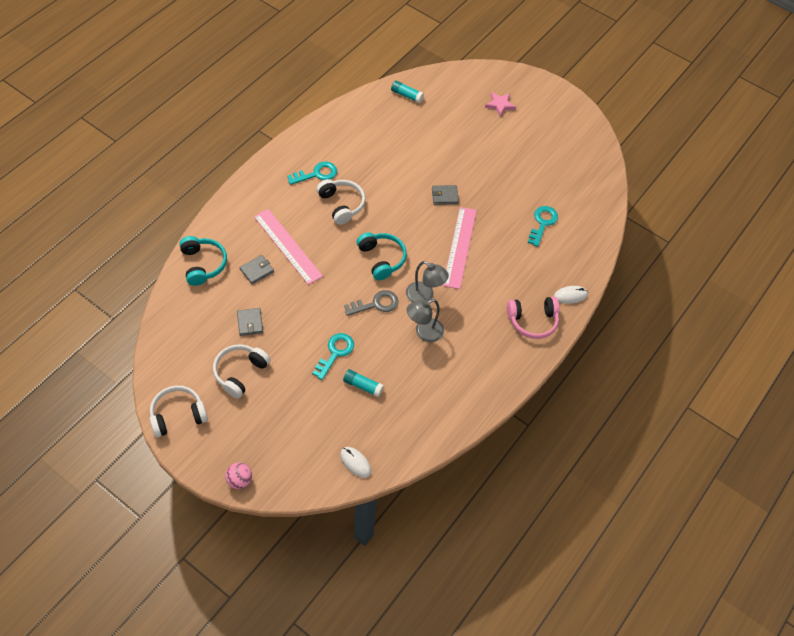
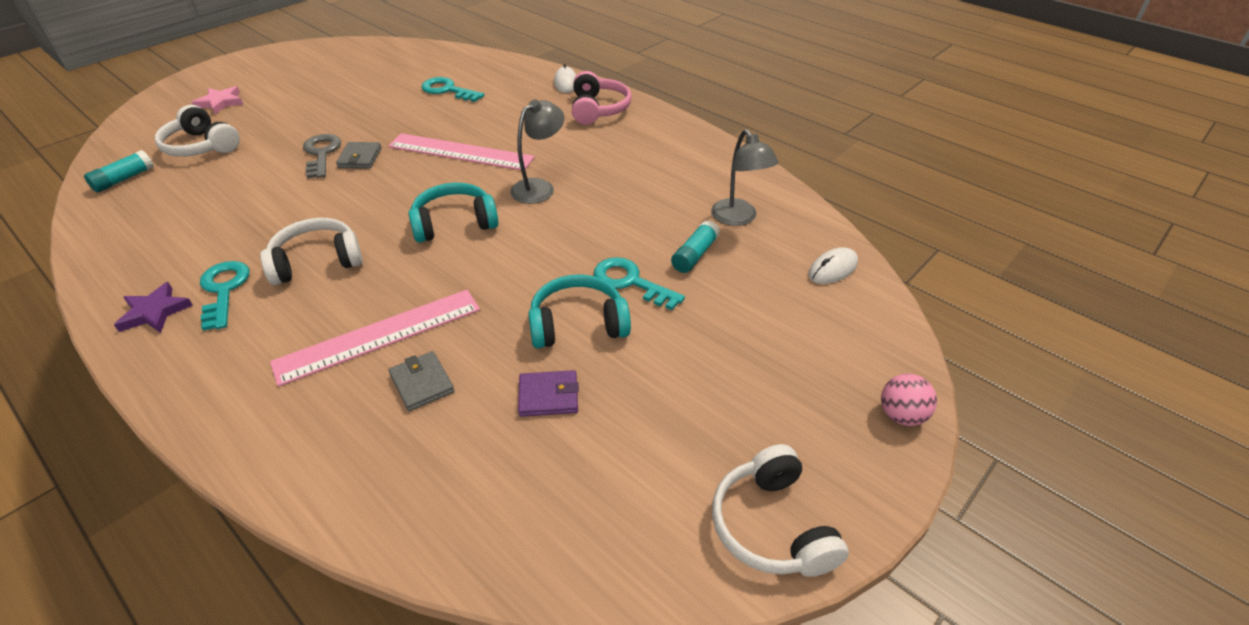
camera: 80 degrees left, 15 degrees down
turquoise headphones [179,236,227,286] -> turquoise headphones moved to [528,274,631,348]
white headphones [213,344,271,399] -> white headphones moved to [155,105,240,157]
grey wallet [237,308,263,336] -> purple wallet [518,370,579,417]
grey key [344,290,398,316] -> grey key moved to [303,134,341,179]
grey lamp [407,299,444,342] -> grey lamp moved to [711,129,779,226]
none -> purple star [114,282,193,333]

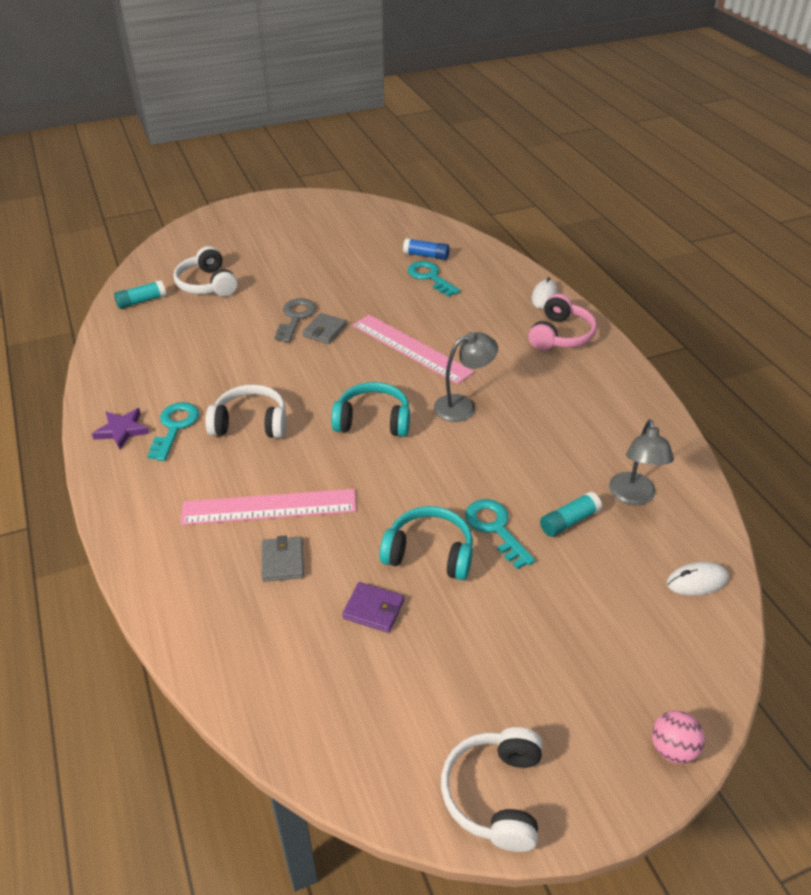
camera: 25 degrees right, 0 degrees up
pink star [192,86,243,114] -> none
none -> blue glue stick [403,238,450,260]

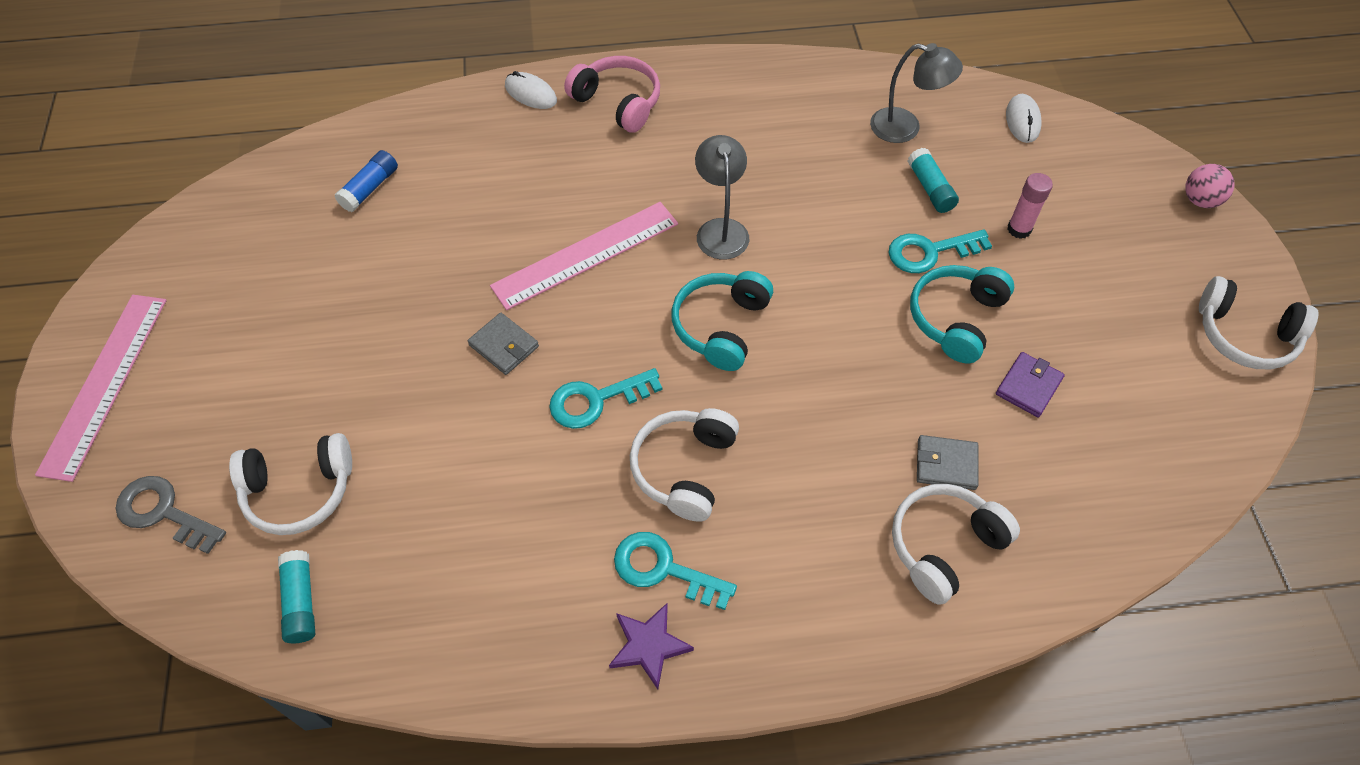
camera: 75 degrees left, 15 degrees up
pink ruler [181,489,356,525] -> pink ruler moved to [35,295,167,482]
grey key [275,298,317,342] -> grey key moved to [116,476,226,554]
turquoise key [408,261,460,297] -> turquoise key moved to [549,368,662,429]
none -> white headphones [892,484,1020,605]
none -> pink glue stick [1007,173,1053,239]

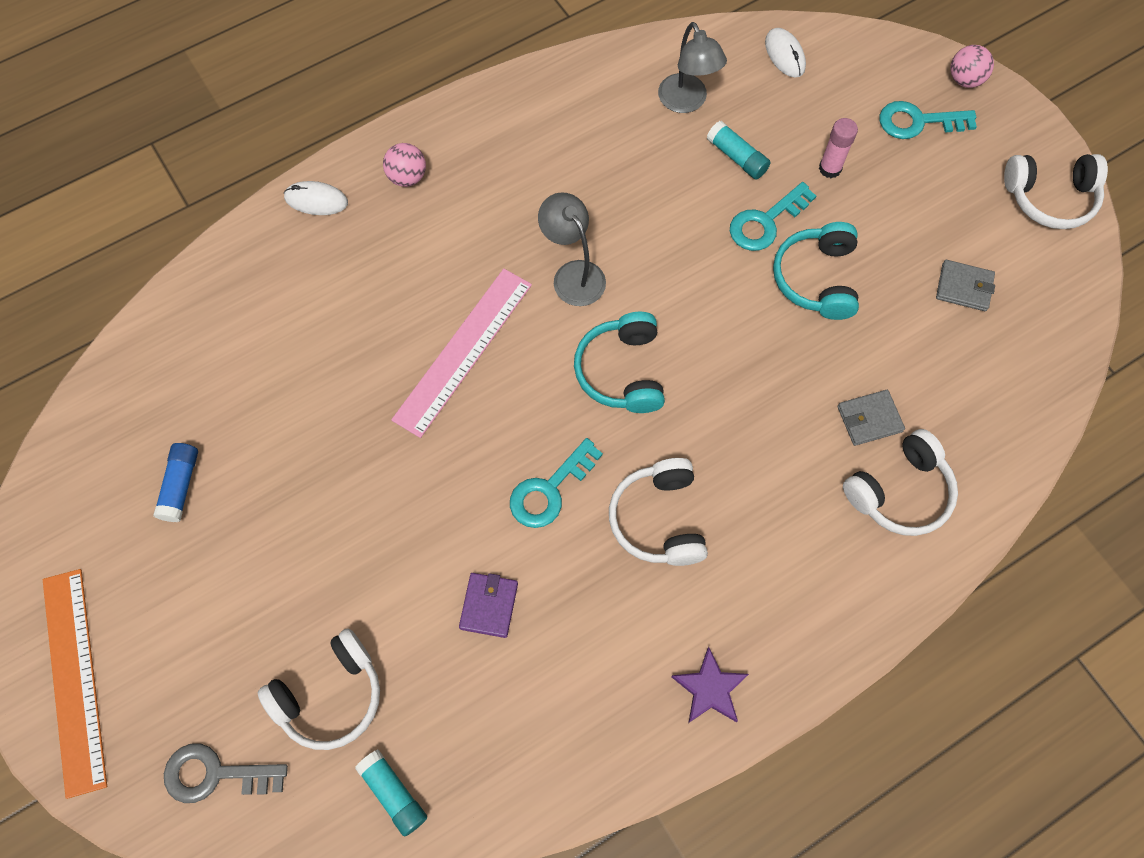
camera: 25 degrees left, 10 degrees up
pink ruler [35,295,167,482] -> orange ruler [43,569,107,799]
blue glue stick [334,150,398,212] -> blue glue stick moved to [153,443,198,522]
grey wallet [468,313,539,375] -> grey wallet moved to [936,260,995,311]
pink headphones [564,56,660,133] -> pink ball [383,143,426,187]
turquoise key [614,532,737,610] -> turquoise key moved to [880,101,977,139]
grey lamp [870,43,963,143] -> grey lamp turned 75 degrees clockwise [658,22,727,113]
white headphones [892,484,1020,605] -> white headphones turned 150 degrees counterclockwise [843,429,958,536]
purple wallet [996,352,1065,417] -> purple wallet moved to [459,573,518,638]

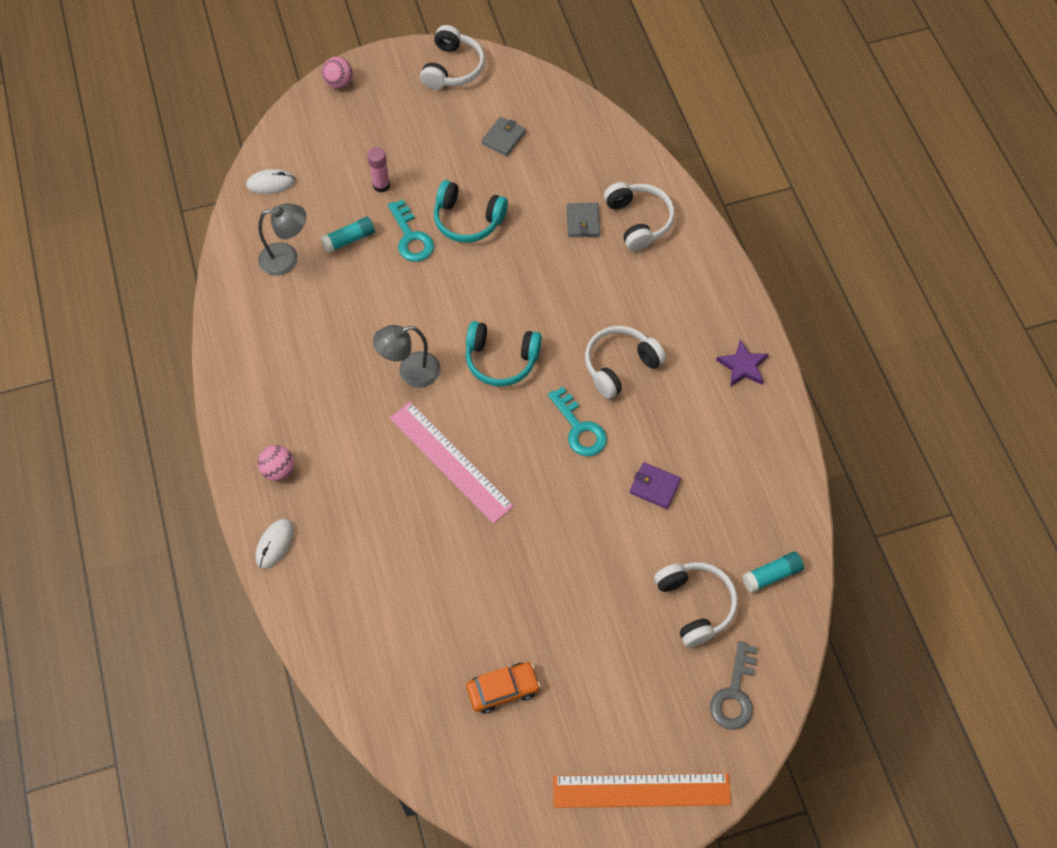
camera: 75 degrees left, 5 degrees down
blue glue stick [153,443,198,522] -> orange car [466,662,541,714]
white headphones [609,458,708,566] -> white headphones turned 135 degrees clockwise [585,326,666,399]
turquoise key [880,101,977,139] -> none

